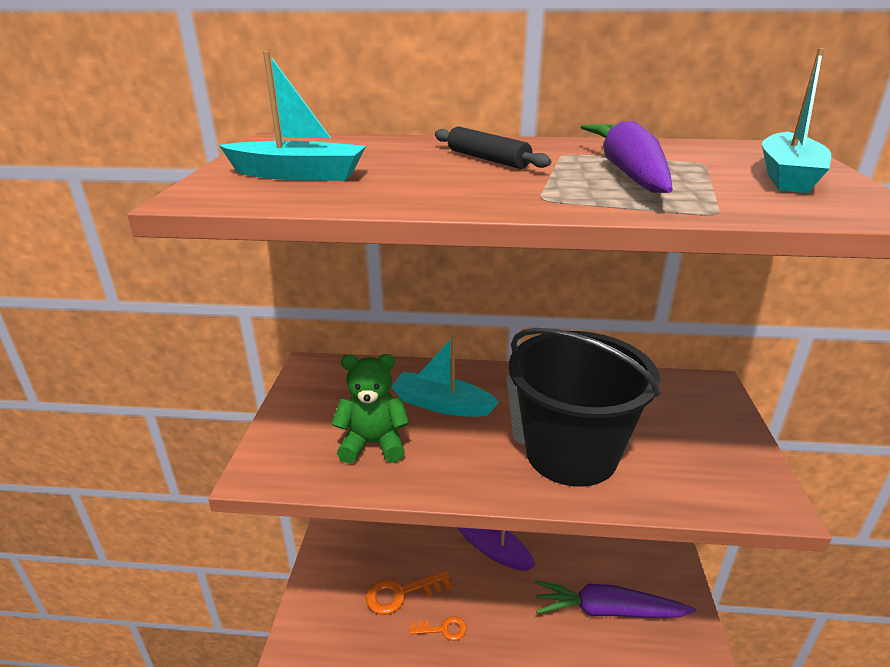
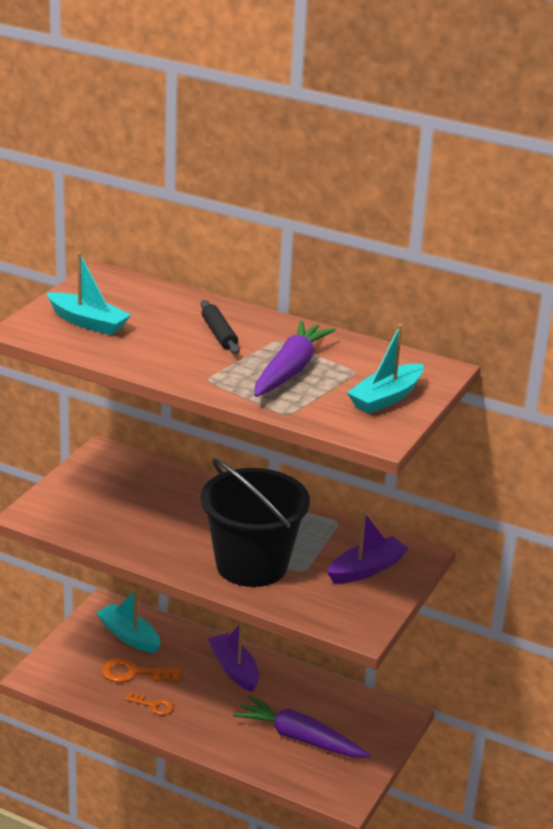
camera: 20 degrees right, 0 degrees up
green teddy bear [331,354,410,464] -> none
turquoise boat [391,336,499,417] -> turquoise boat moved to [96,589,161,653]
none -> purple boat [327,512,409,583]

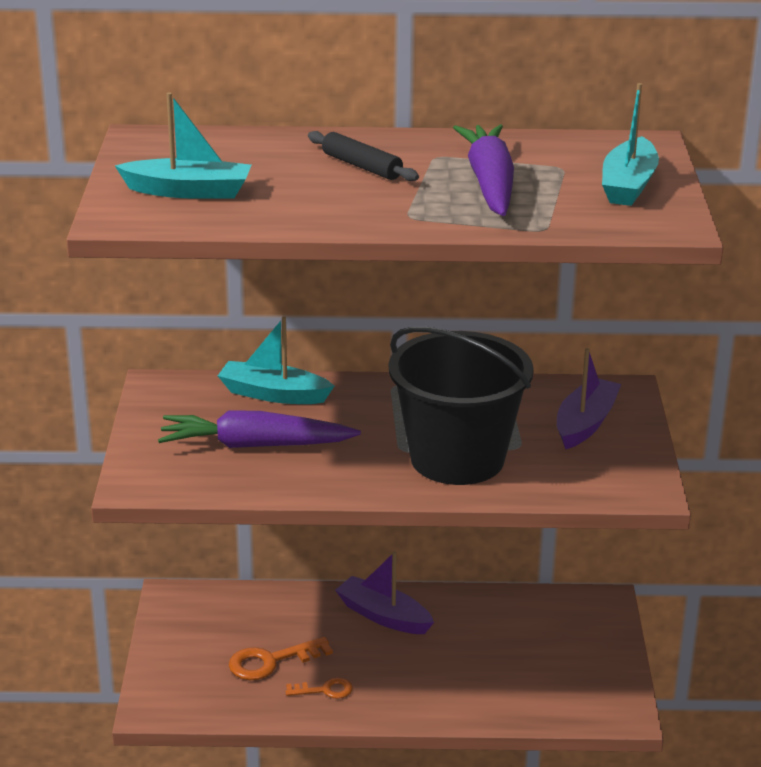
camera: 25 degrees left, 0 degrees up
turquoise boat [96,589,161,653] -> turquoise boat moved to [218,316,334,404]
purple carrot [233,695,370,757] -> purple carrot moved to [158,410,361,448]

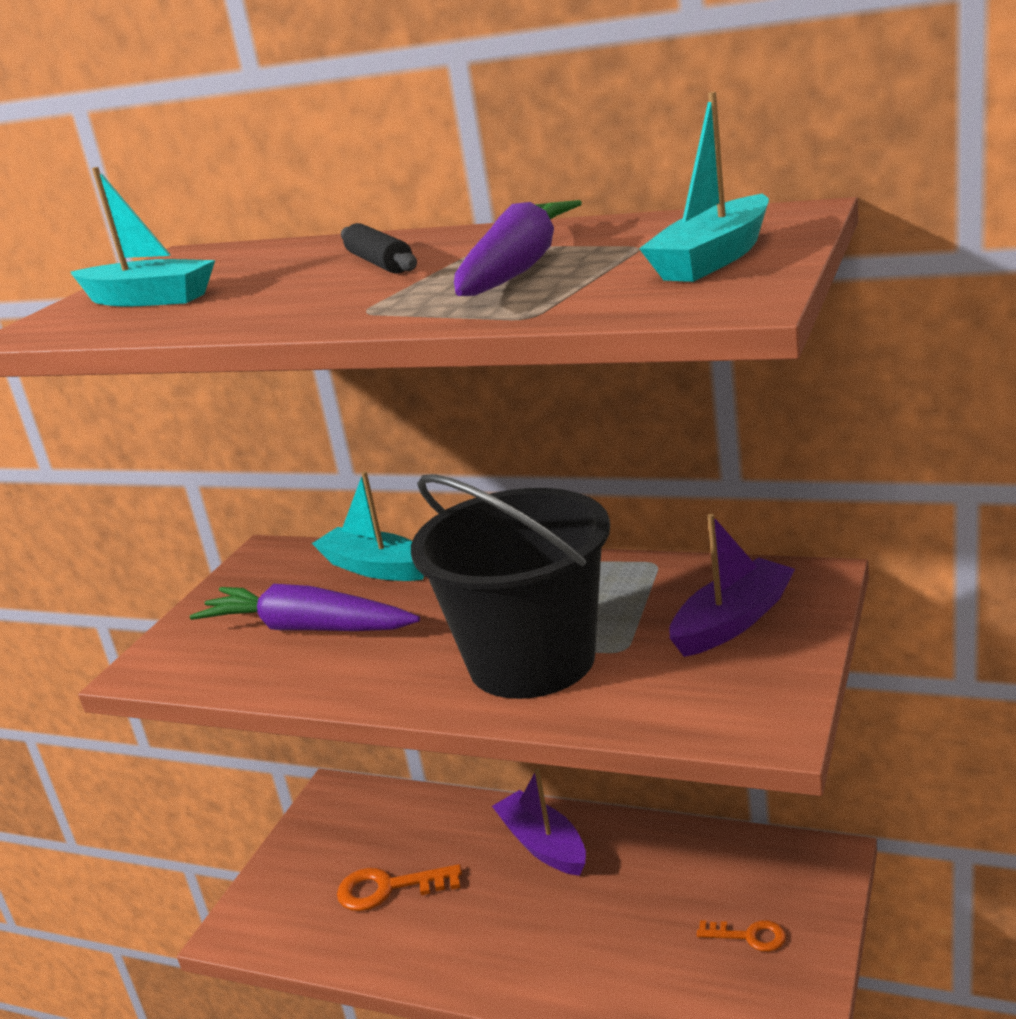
camera: 25 degrees right, 5 degrees down
orange key [286,677,353,699] -> orange key moved to [697,920,786,952]

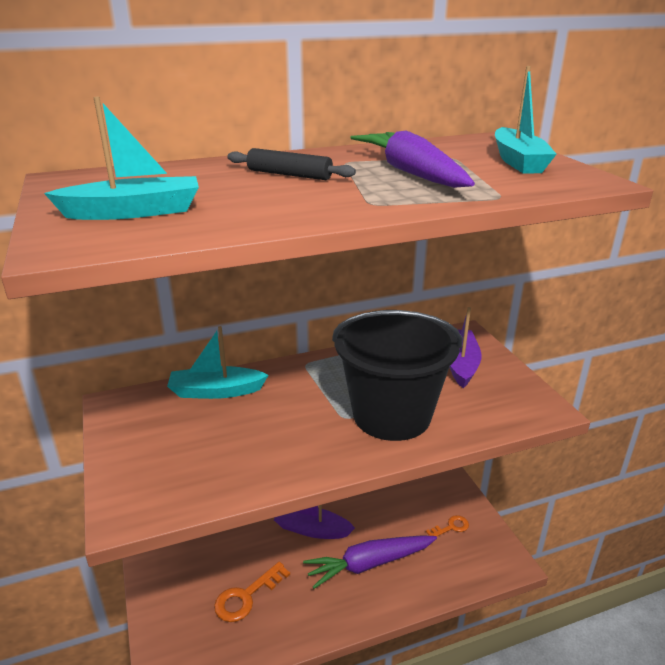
camera: 45 degrees left, 5 degrees up
purple carrot [190,584,420,631] -> purple carrot moved to [303,535,437,589]

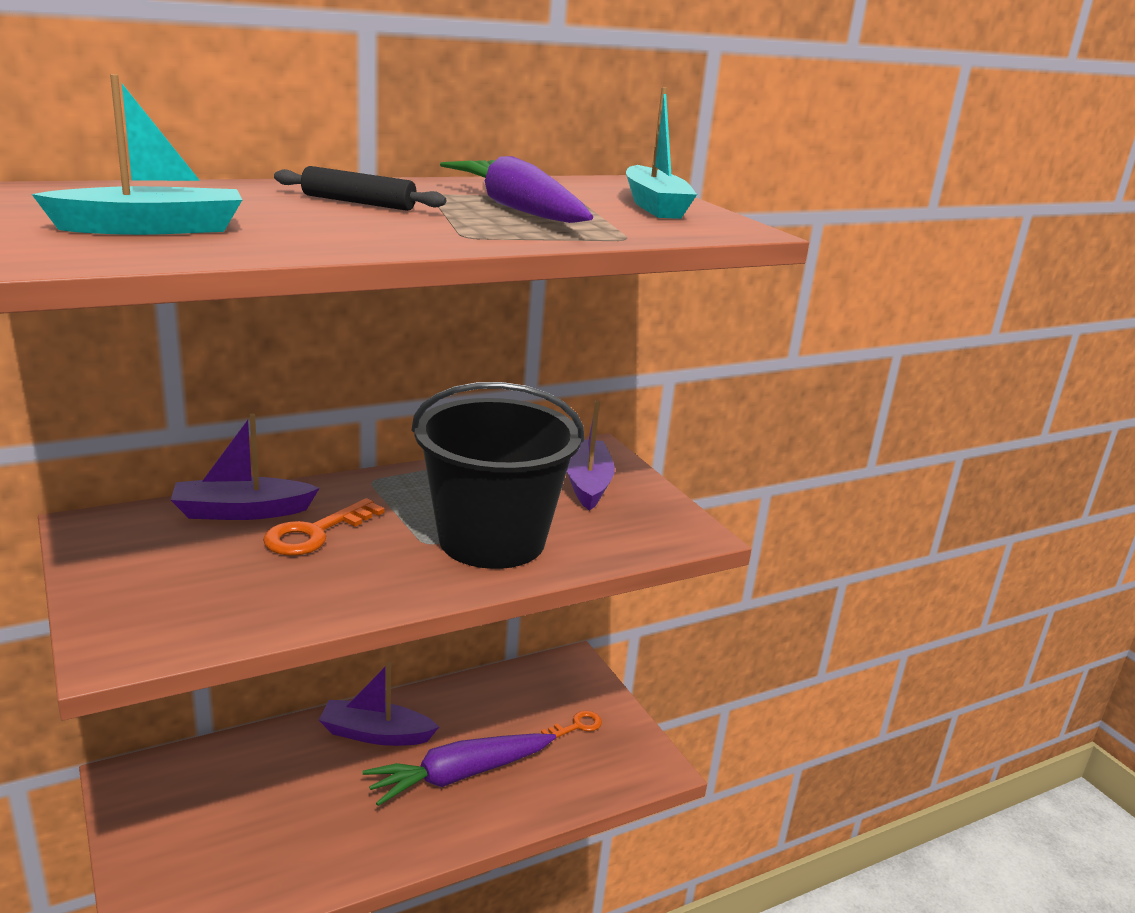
camera: 10 degrees left, 5 degrees down
turquoise boat [167,326,268,399] -> purple boat [171,414,320,520]
orange key [214,562,290,622] -> orange key moved to [263,498,385,556]

